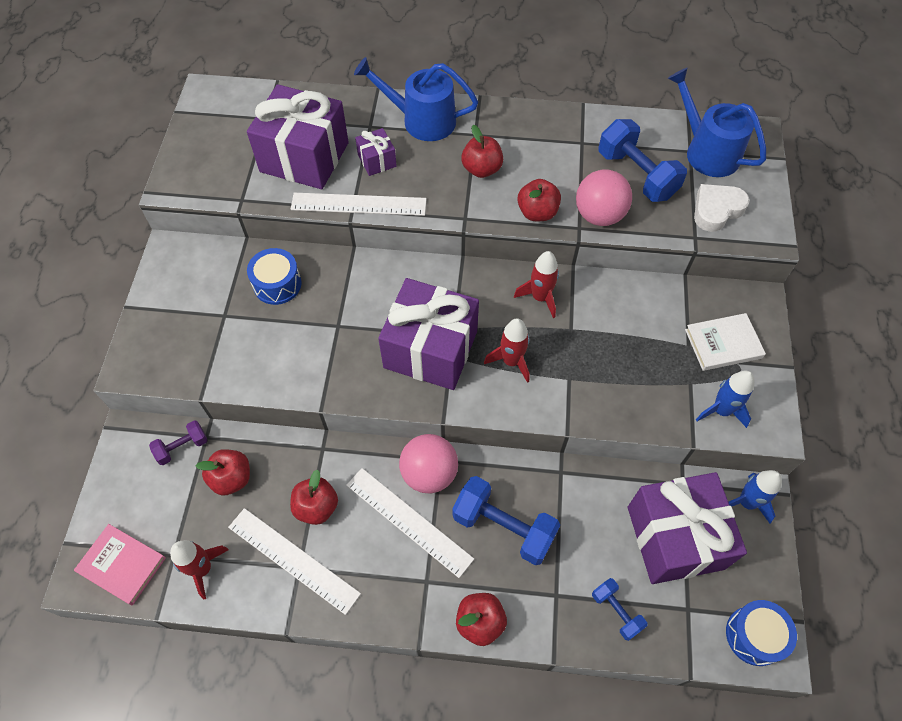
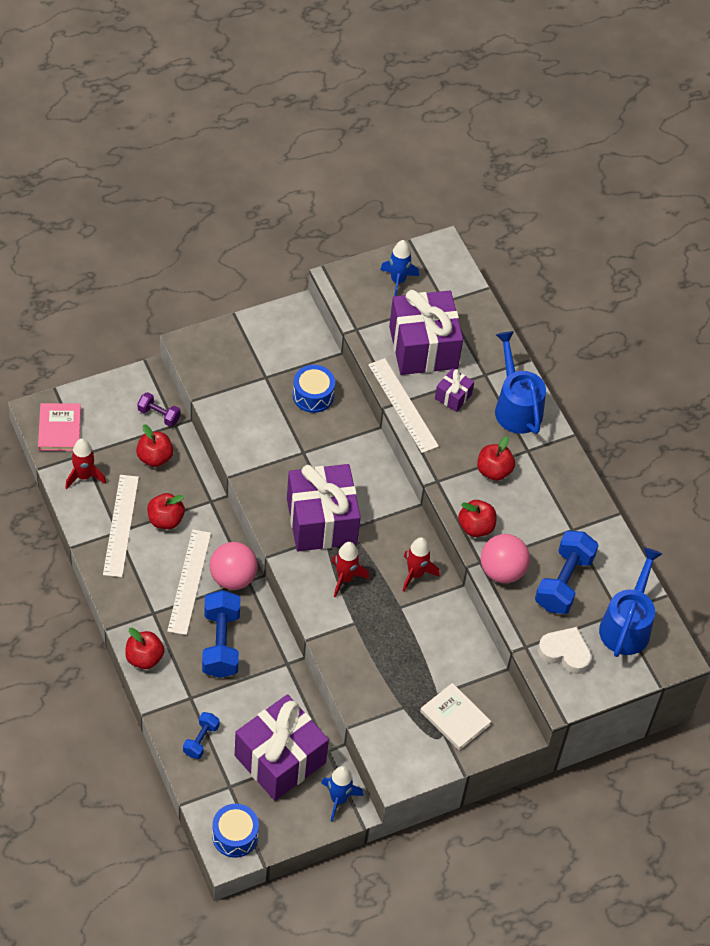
camera: 55 degrees right, 5 degrees down
blue rocket [696,370,754,428] -> blue rocket moved to [380,240,419,296]

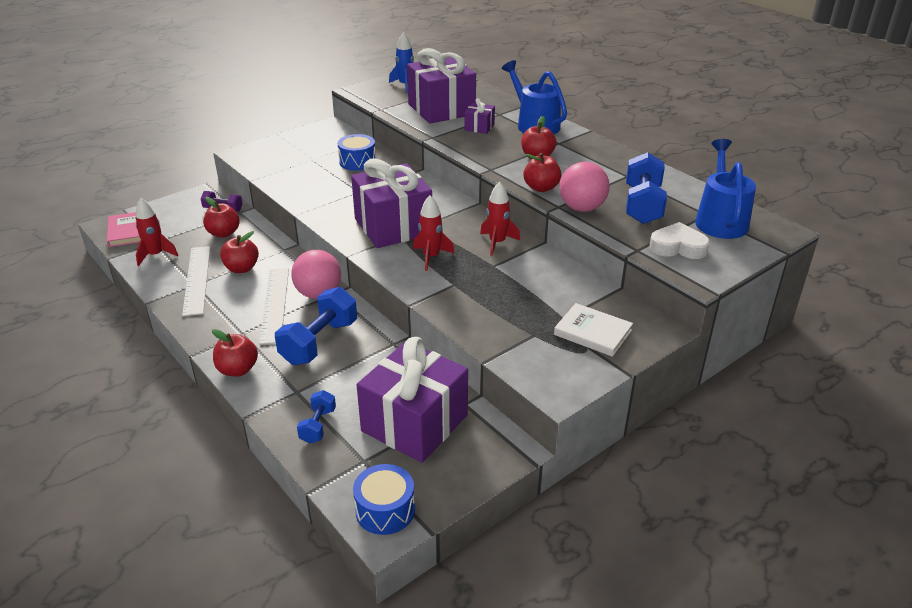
camera: 10 degrees left, 20 degrees down
blue dumbbell [202,590,240,678] -> blue dumbbell turned 45 degrees clockwise [275,287,357,365]
blue rocket [321,766,363,822] -> none
white ruler [368,358,439,453] -> none

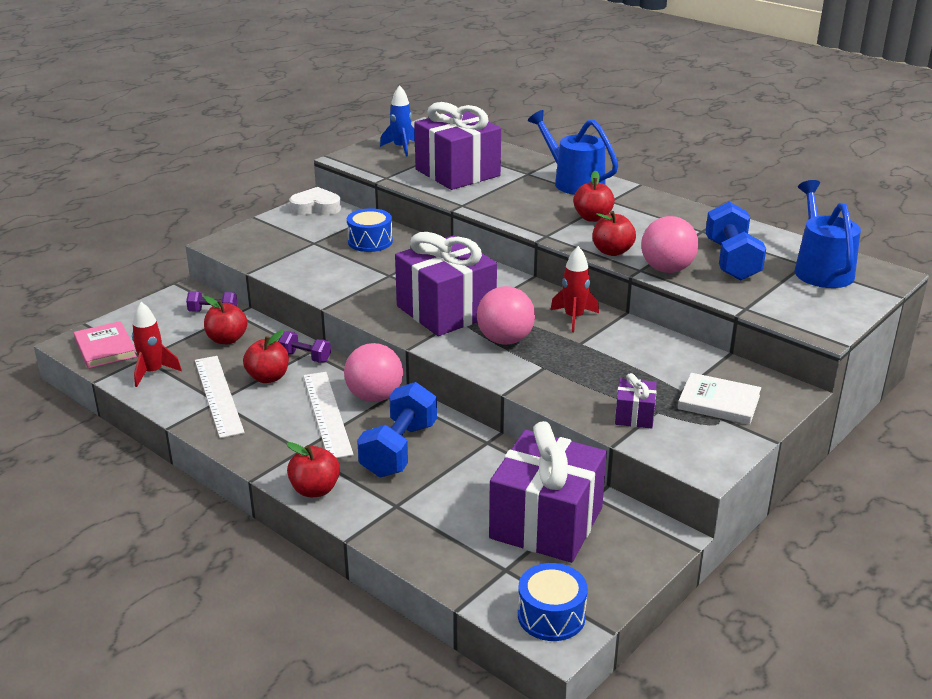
camera: 10 degrees left, 5 degrees down
blue dumbbell [297,390,336,444] -> none
red rocket [413,195,455,271] -> pink ball [477,286,535,345]
purple gift [464,98,495,134] -> purple gift moved to [615,373,657,429]
white heart [649,222,710,259] -> white heart moved to [289,187,341,215]
none -> purple dumbbell [278,331,331,362]

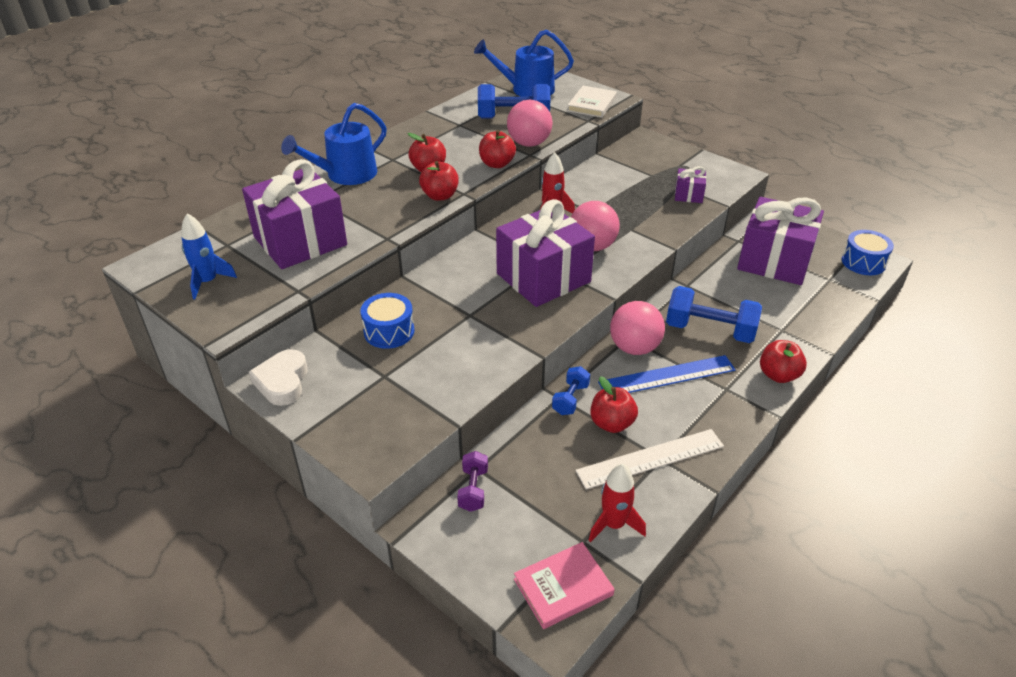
camera: 90 degrees left, 10 degrees up
red apple [204,296,248,344] -> red apple moved to [419,161,459,201]
purple dumbbell [278,331,331,362] -> blue dumbbell [552,366,590,415]
white ruler [303,372,354,458] -> blue ruler [598,355,736,393]
white book [678,373,761,425] -> white book moved to [567,86,617,118]

